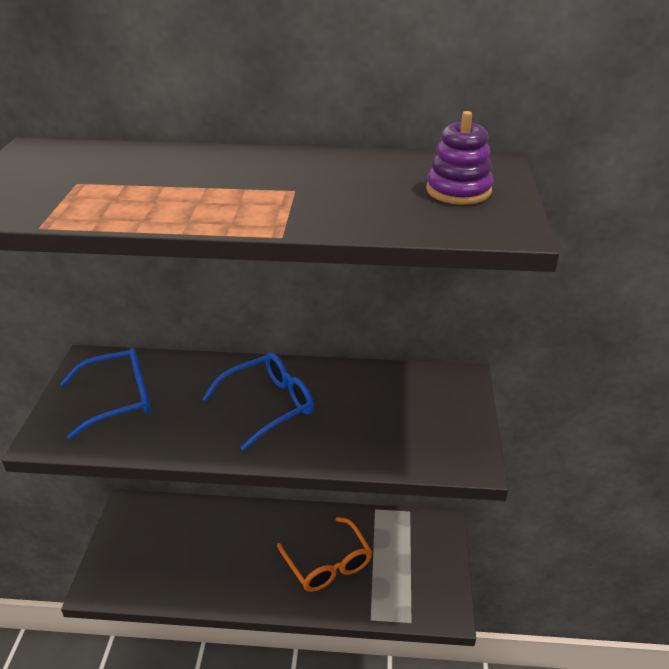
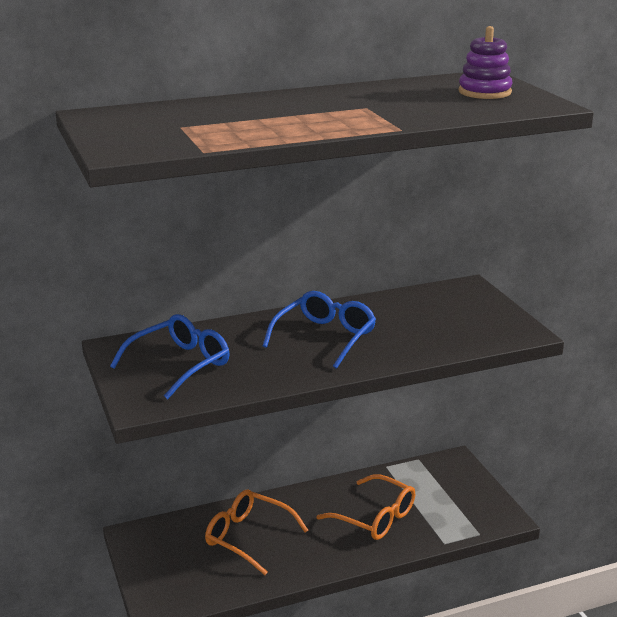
camera: 25 degrees left, 10 degrees down
none -> orange glasses [205,490,308,575]

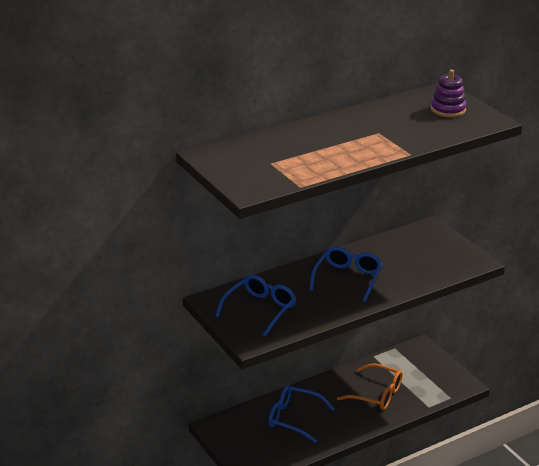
camera: 10 degrees left, 5 degrees up
orange glasses [205,490,308,575] -> blue glasses [269,385,335,443]

